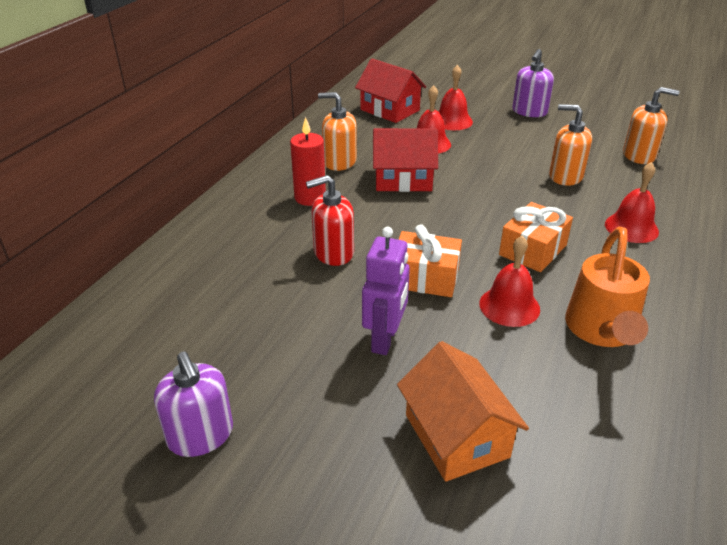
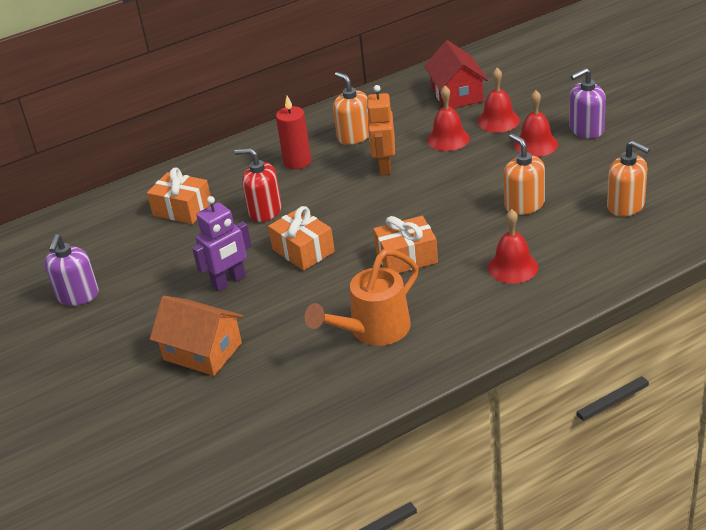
camera: 40 degrees right, 0 degrees up
red house [373,128,438,192] -> orange robot [366,85,395,175]
orange house [397,341,529,482] -> orange house turned 75 degrees counterclockwise [150,296,243,376]
red bell [479,236,540,327] -> red bell moved to [514,90,558,157]
none -> orange gift [147,167,211,224]

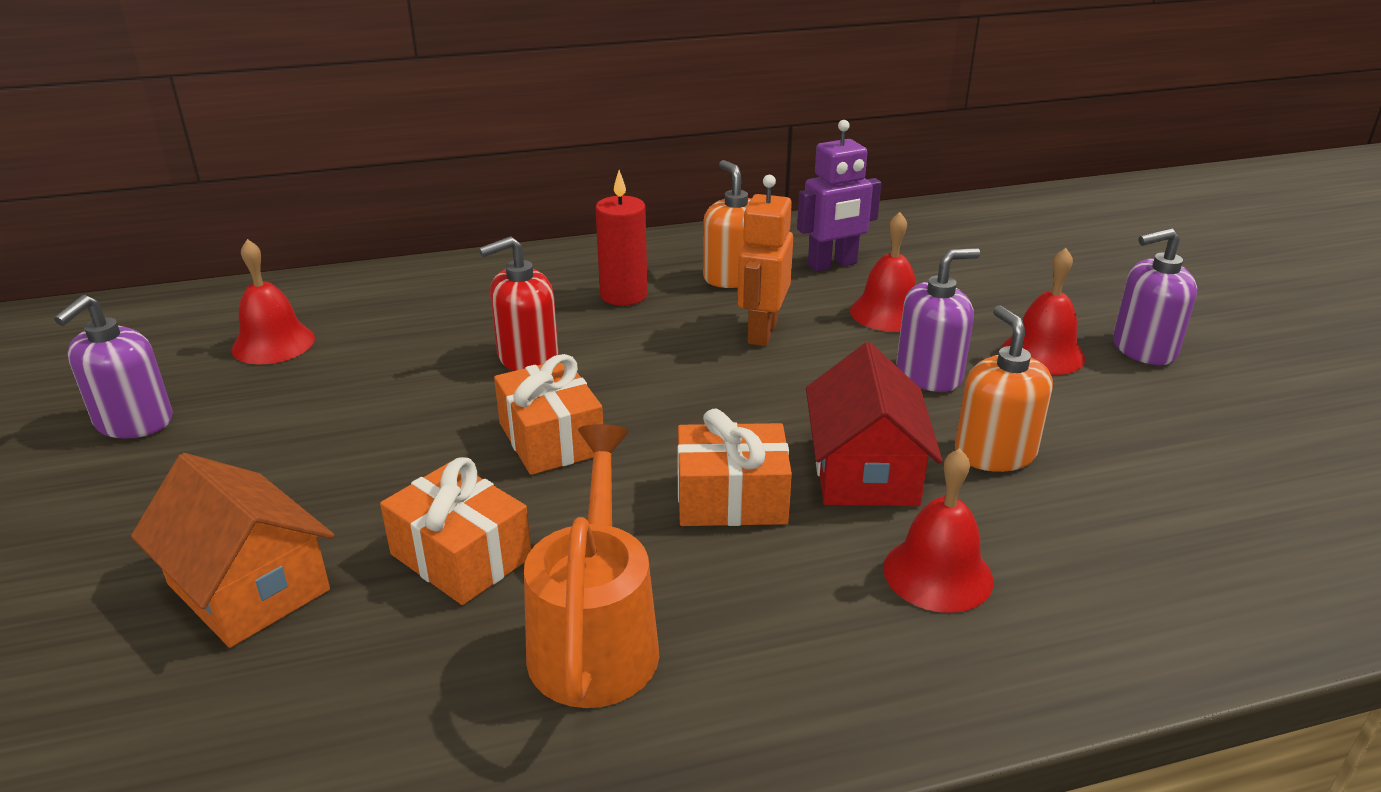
camera: 10 degrees right, 5 degrees down
orange gift [147,167,211,224] -> orange gift moved to [380,457,531,605]
purple robot [192,196,252,292] -> purple robot moved to [797,120,881,272]
red soap dispenser [235,148,282,222] -> red soap dispenser turned 60 degrees counterclockwise [479,236,559,371]
orange watering can [305,249,419,346] -> orange watering can turned 120 degrees clockwise [524,424,659,708]
red house [424,40,488,108] -> red house moved to [806,342,943,506]
red bell [477,68,520,133] -> red bell moved to [231,239,315,365]
orange soap dispenser [607,140,650,217] -> none
none -> purple soap dispenser [896,248,980,392]

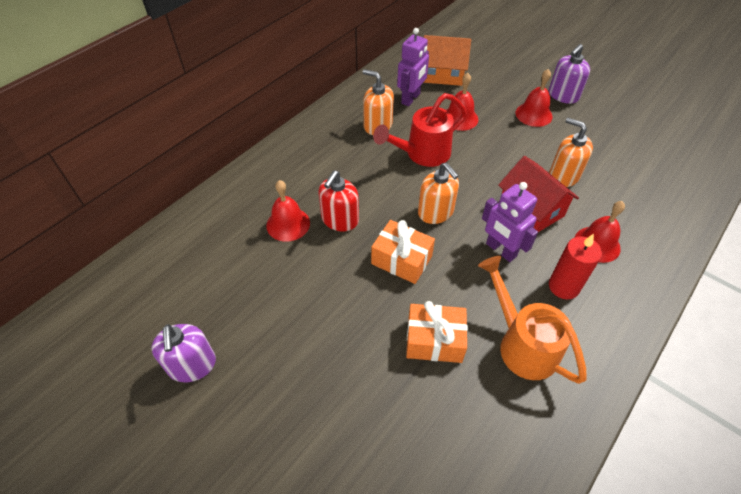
camera: 35 degrees left, 20 degrees up
orange house [131,453,334,648] -> orange house moved to [423,35,471,86]
red bell [231,239,315,365] -> red bell moved to [266,180,310,242]
red candle [595,170,648,306] -> red candle moved to [549,234,602,299]
orange gift [677,409,792,526] -> purple robot [482,182,538,262]
orange robot [737,175,793,346] -> red watering can [373,93,467,167]
purple soap dispenser [896,248,980,392] -> none
none -> orange soap dispenser [418,162,459,224]

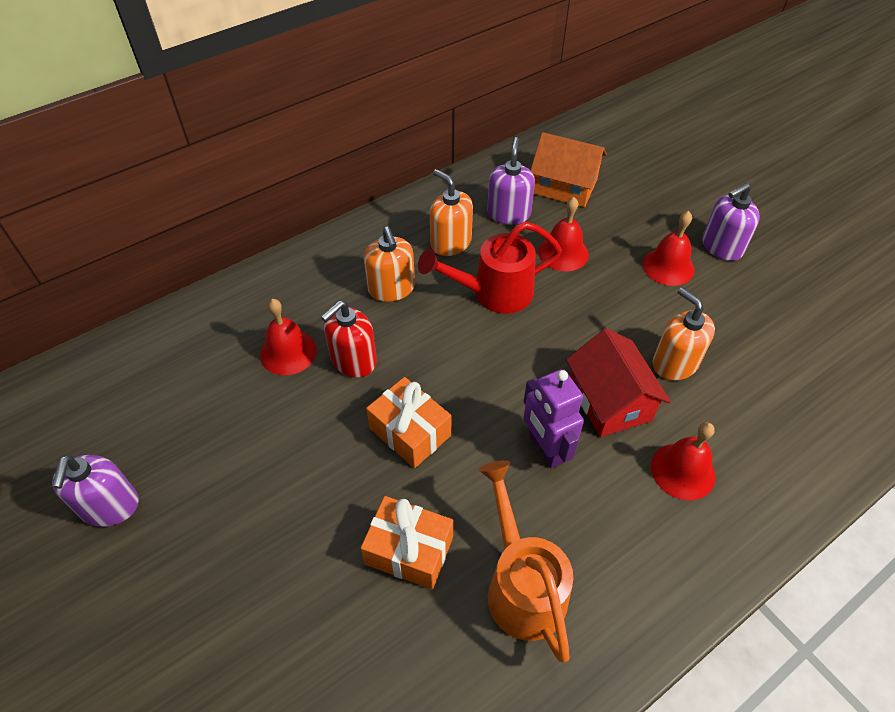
camera: 15 degrees right, 0 degrees up
purple robot [397,28,429,106] -> purple soap dispenser [487,137,535,225]
orange soap dispenser [418,162,459,224] -> orange soap dispenser moved to [364,227,415,302]
red candle [549,234,602,299] -> none

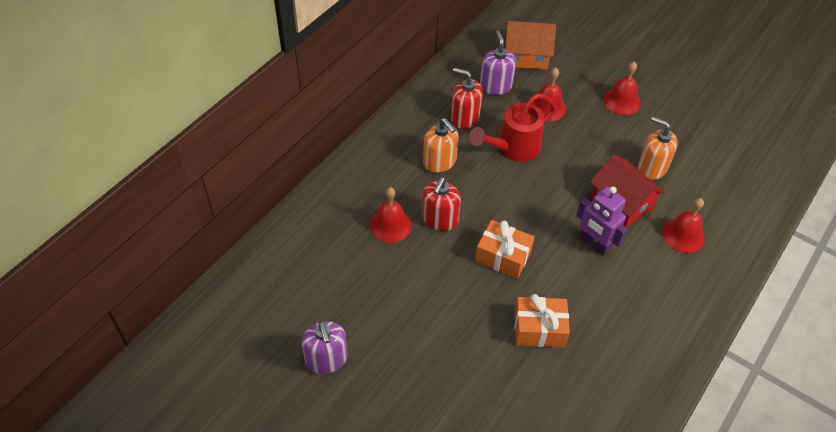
camera: 20 degrees left, 0 degrees up
orange soap dispenser [430,169,473,256] -> red soap dispenser [451,67,483,129]
orange watering can [478,460,573,662] -> none
purple soap dispenser [702,183,760,261] -> none

